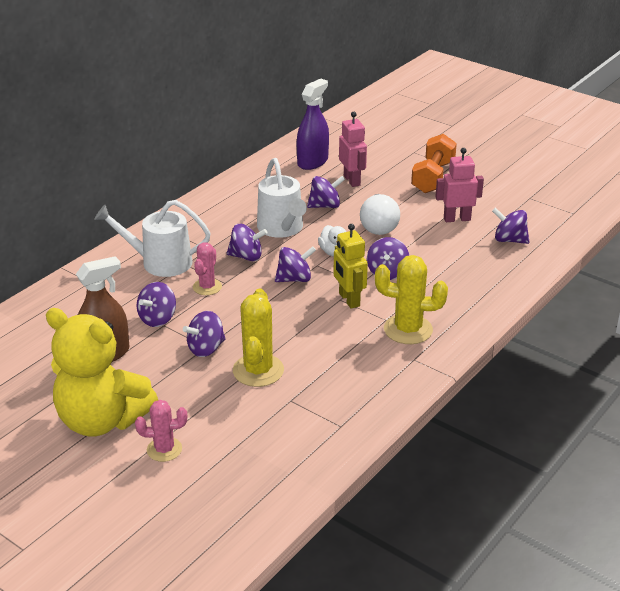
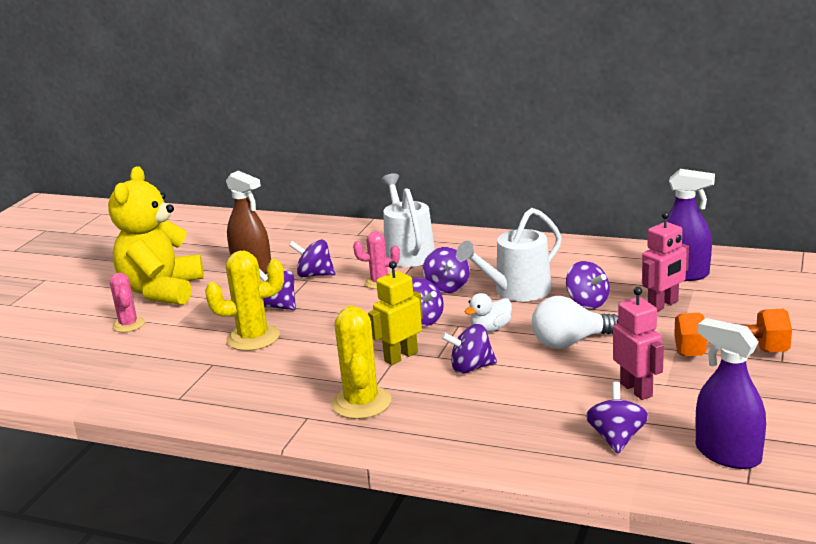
camera: 75 degrees right, 10 degrees down
none -> purple spray bottle [696,318,766,469]

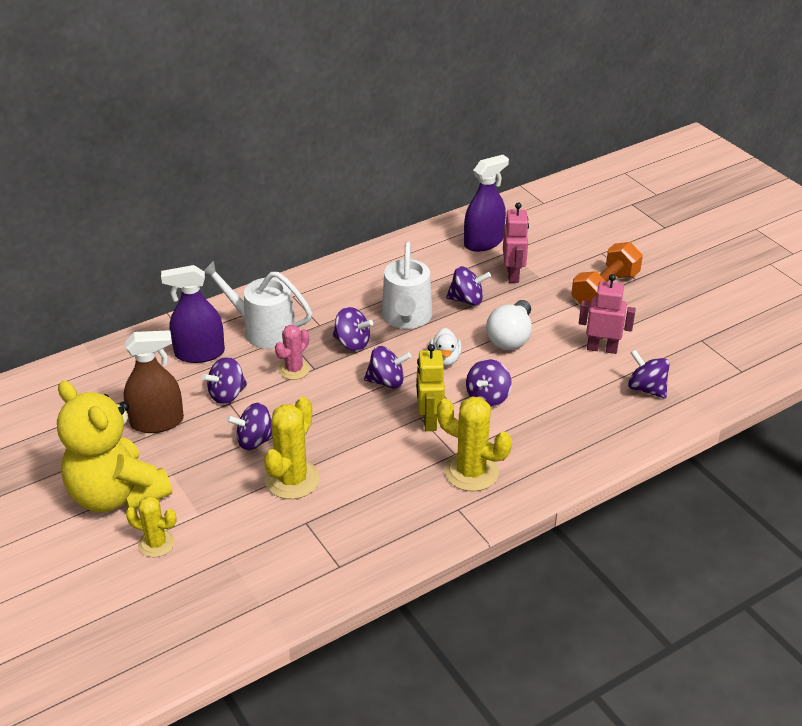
camera: 55 degrees left, 15 degrees up
pink cactus [110,273,145,332] -> yellow cactus [126,496,177,557]
purple spray bottle [696,318,766,469] -> purple spray bottle moved to [161,265,225,363]

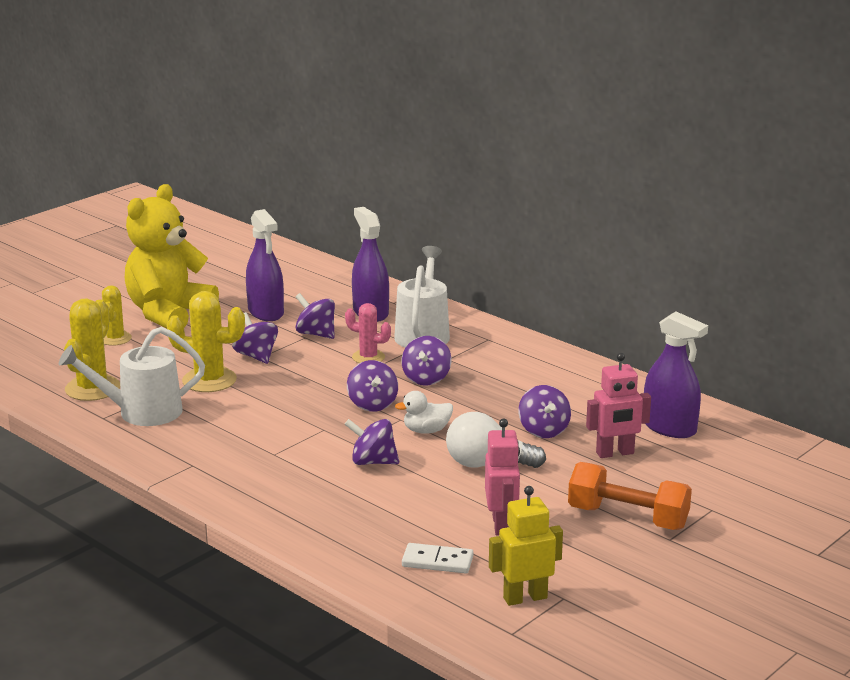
camera: 75 degrees right, 15 degrees down
brown spray bottle [124,330,184,433] -> purple spray bottle [246,209,284,321]
white watering can [382,242,432,329] -> white watering can moved to [59,327,205,426]
yellow robot [416,344,445,431] -> yellow robot moved to [489,486,563,606]
yellow cactus [437,396,512,491] -> yellow cactus moved to [64,298,120,401]
purple spinning top [628,350,670,399] -> white domino [402,543,474,573]

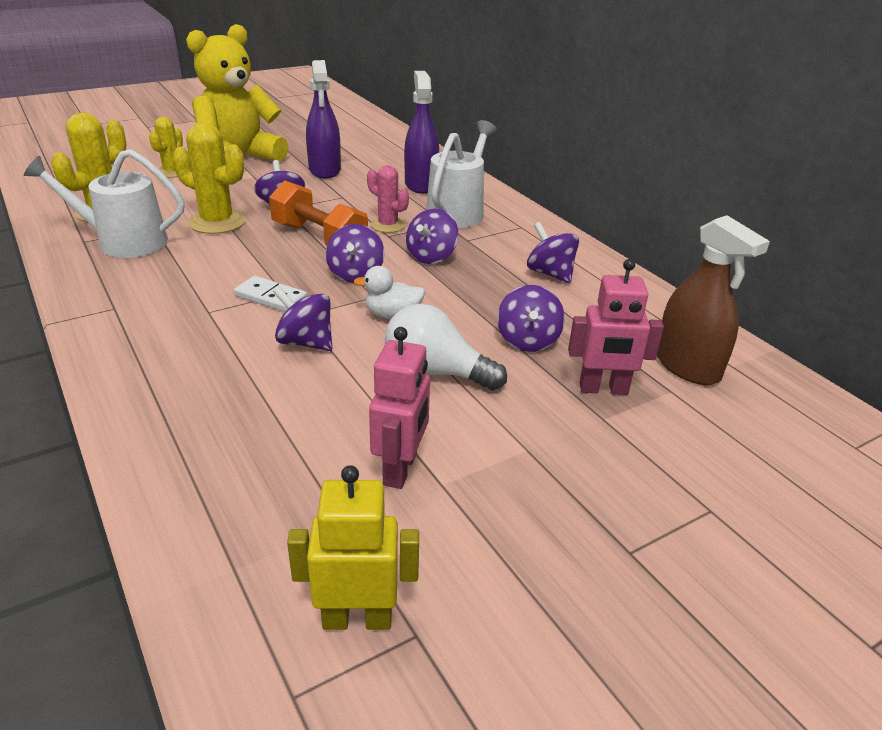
camera: 15 degrees right, 10 degrees up
purple spinning top [296,293,335,339] -> purple spinning top moved to [527,222,579,283]
white domino [402,543,474,573] -> white domino moved to [234,276,307,312]
orange dumbbell [568,462,692,530] -> orange dumbbell moved to [269,180,368,246]
purple spray bottle [644,311,708,438] -> brown spray bottle [657,215,770,385]

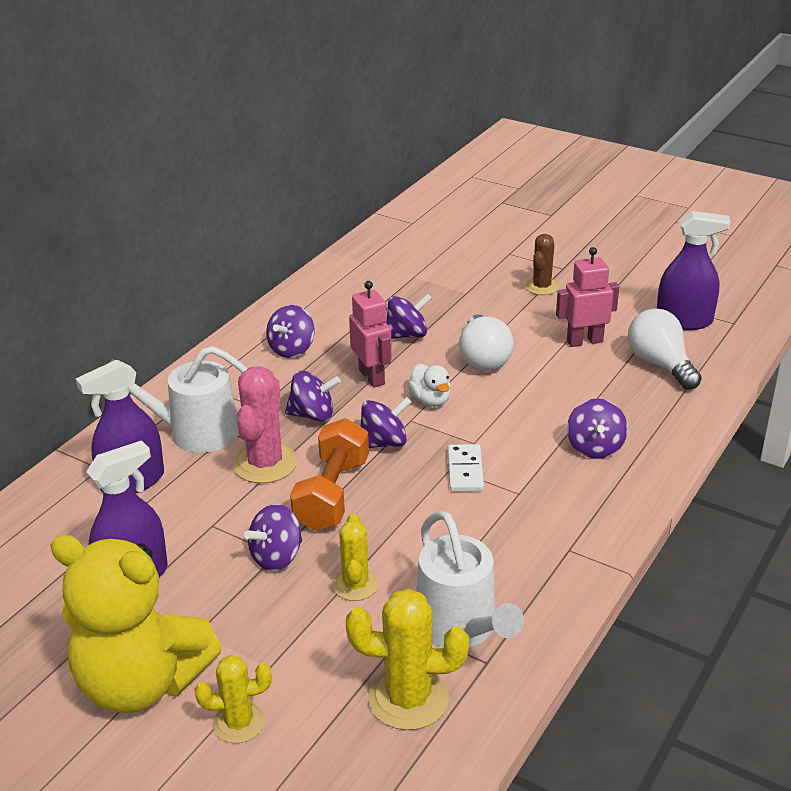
camera: 115 degrees left, 0 degrees up
yellow cactus [172,122,246,234] -> yellow cactus [333,514,379,601], size x0.63
purple spinning top [273,286,332,351] -> purple spinning top moved to [567,399,628,459]
yellow robot [287,465,419,630] -> purple spray bottle [657,211,731,330]
pink cactus [367,165,409,233] -> pink cactus [233,366,297,483], size x1.59
pink robot [568,259,664,395] -> pink robot moved to [349,281,392,388]
brown spray bottle [657,215,770,385] -> none
none -> brown cactus [525,234,559,295]
none -> white light bulb [628,308,702,390]

